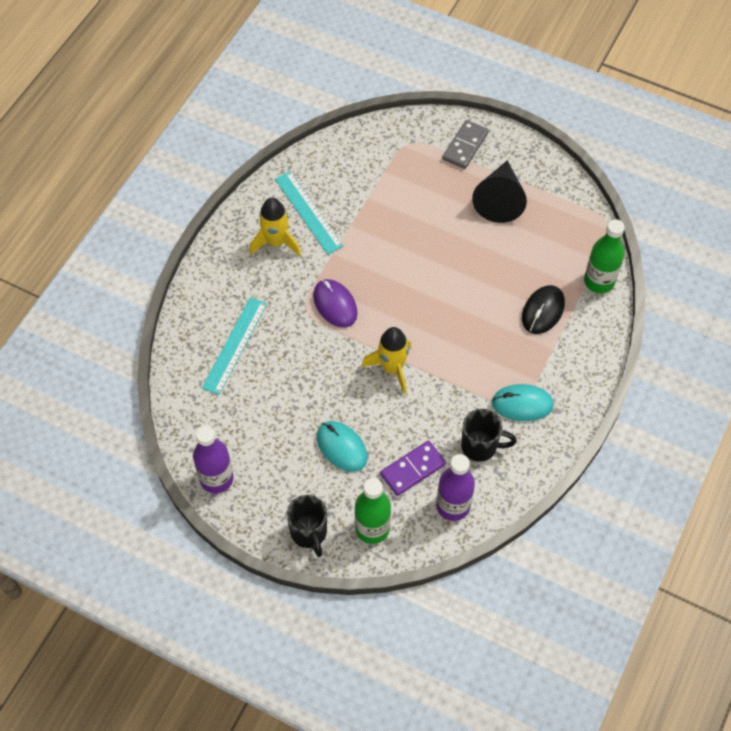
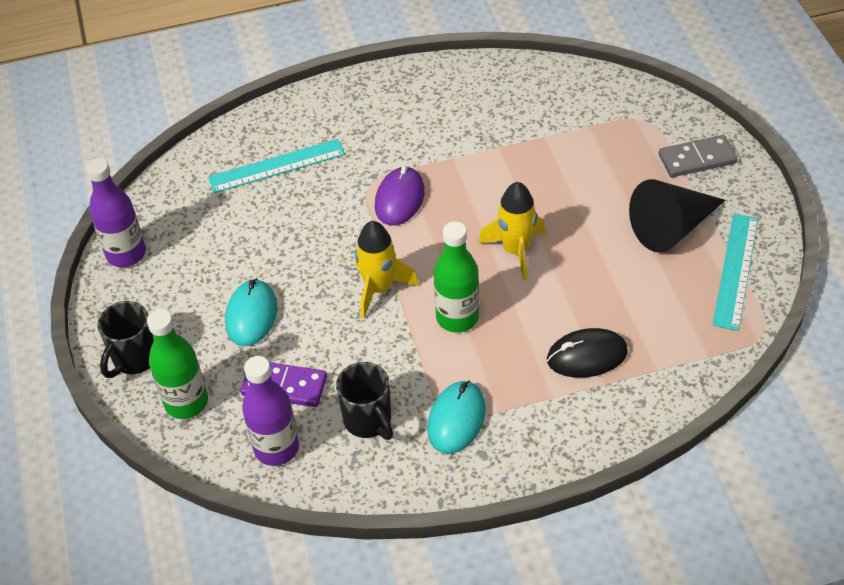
camera: 50 degrees right, 10 degrees down
yellow rocket [250,197,301,256] -> yellow rocket moved to [478,182,545,281]
turquoise ruler [275,171,343,254] -> turquoise ruler moved to [712,214,758,331]
turquoise mouse [492,384,554,421] -> turquoise mouse turned 60 degrees clockwise [427,381,486,454]
green bottle [584,219,625,293] -> green bottle moved to [434,221,479,333]

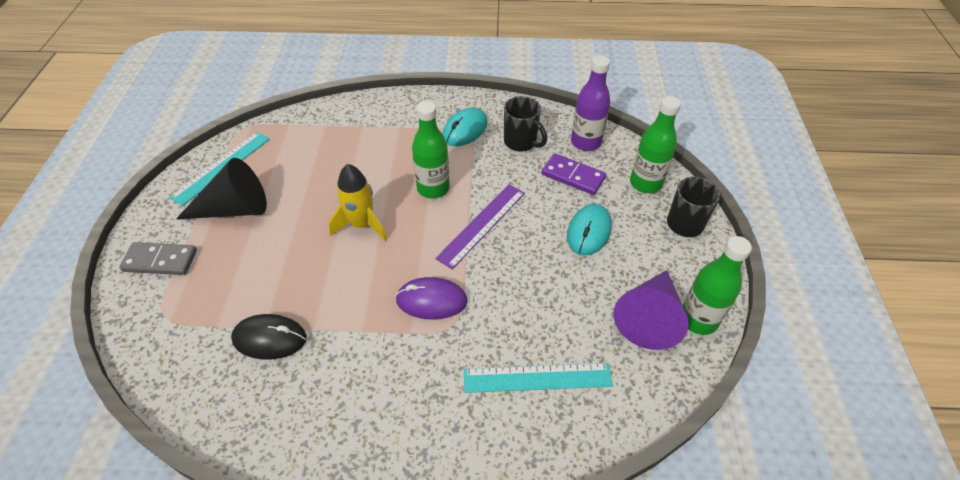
camera: 165 degrees left, 0 degrees up
purple bottle [85,158,146,267] -> green bottle [683,236,752,335]
black mug [336,362,393,440] -> black mug turned 150 degrees clockwise [504,96,547,151]
yellow rocket [355,221,419,319] -> purple ruler [435,184,525,269]
purple mouse [375,166,425,226] -> purple mouse turned 60 degrees clockwise [395,277,468,320]
black mouse [547,328,628,378] -> black mouse moved to [231,314,307,359]
none -> purple cone [613,270,689,350]

